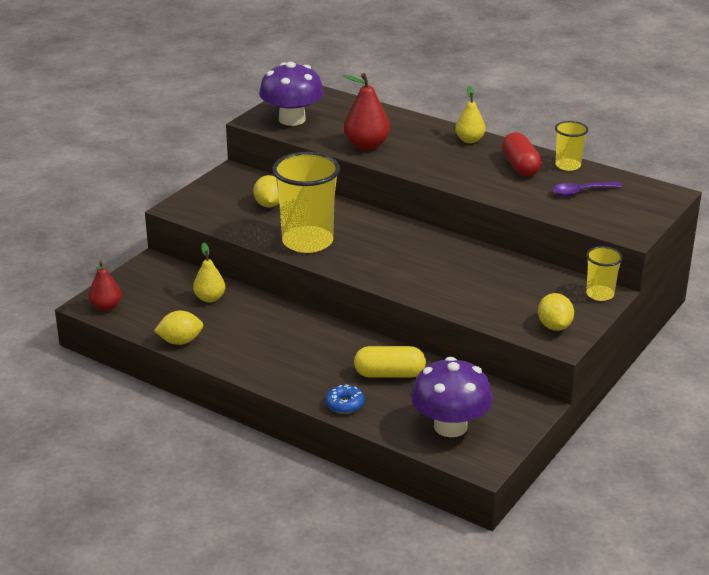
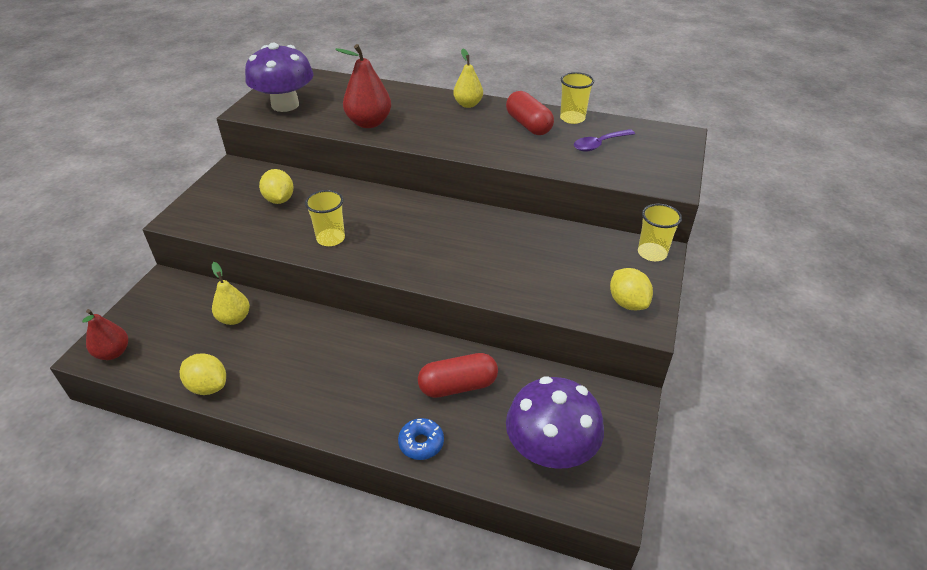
camera: 15 degrees left, 10 degrees up
yellow lemon [154,310,203,345] -> yellow lemon turned 60 degrees clockwise [179,353,226,395]
yellow cup [272,152,340,253] -> yellow cup [305,190,345,246], size x0.51
yellow capsule [354,346,426,378] -> red capsule [418,353,498,398]

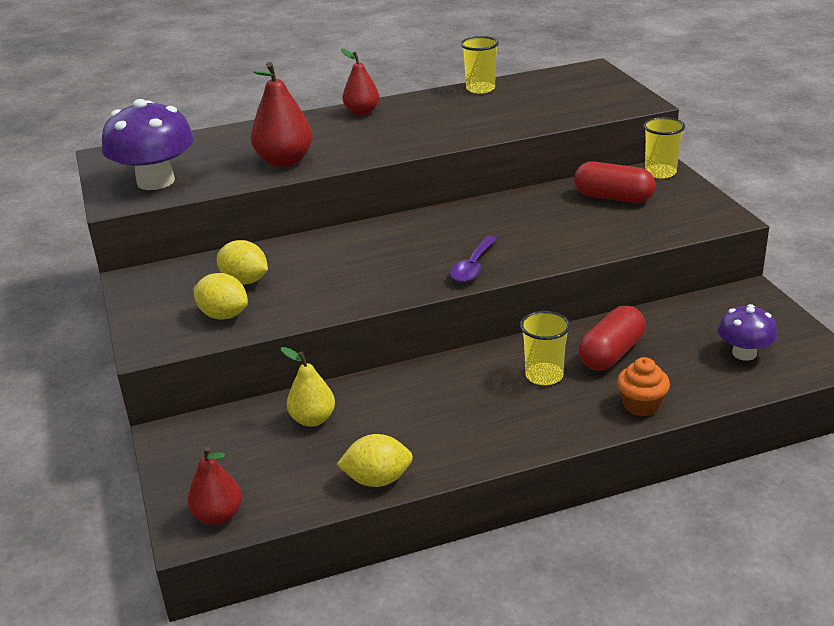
camera: 35 degrees left, 10 degrees down
yellow cup [305,190,345,246] -> yellow cup moved to [520,311,570,385]
blue donut [398,418,444,460] -> orange cupcake [617,357,670,416]
yellow pear [453,49,483,108] -> red pear [341,48,379,116]
red capsule [506,91,554,135] -> red capsule moved to [574,161,656,203]
purple mushroom [506,376,604,469] -> purple mushroom [718,304,777,361], size x0.57
purple spoon [574,129,635,152] -> purple spoon moved to [450,236,497,282]
yellow lemon [610,268,653,310] -> yellow lemon moved to [193,273,248,320]

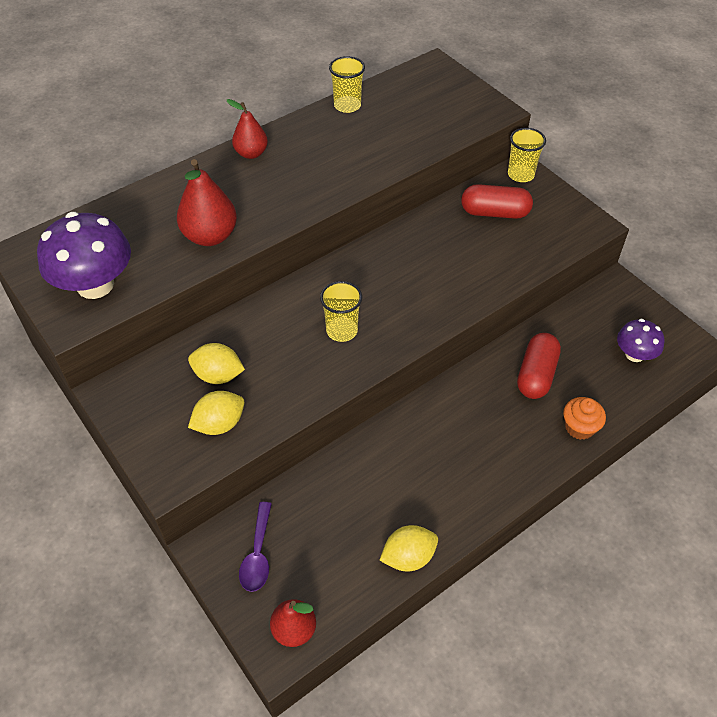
camera: 20 degrees left, 20 degrees up
yellow lemon [193,273,248,320] -> yellow lemon turned 45 degrees counterclockwise [188,391,245,435]
yellow pear [281,347,335,427] -> none
purple spoon [450,236,497,282] -> purple spoon moved to [239,502,272,592]
yellow cup [520,311,570,385] -> yellow cup moved to [320,281,362,342]

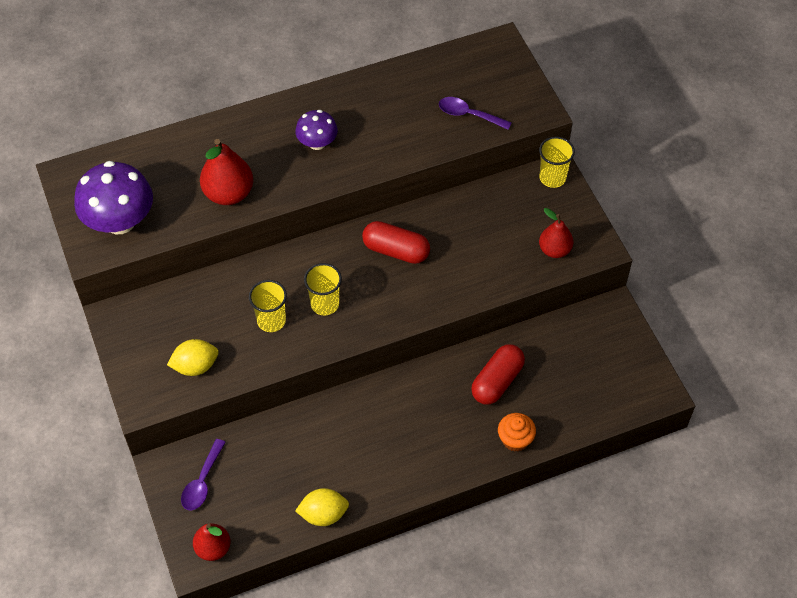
camera: 15 degrees right, 5 degrees up
yellow lemon [188,343,245,384] -> none
red pear [227,99,268,159] -> red pear moved to [539,208,573,258]
yellow cup [329,56,365,113] -> yellow cup moved to [249,280,287,332]
red capsule [461,184,533,219] -> red capsule moved to [362,221,430,264]
purple mushroom [617,319,665,362] -> purple mushroom moved to [295,110,338,150]
none -> purple spoon [439,97,512,130]

